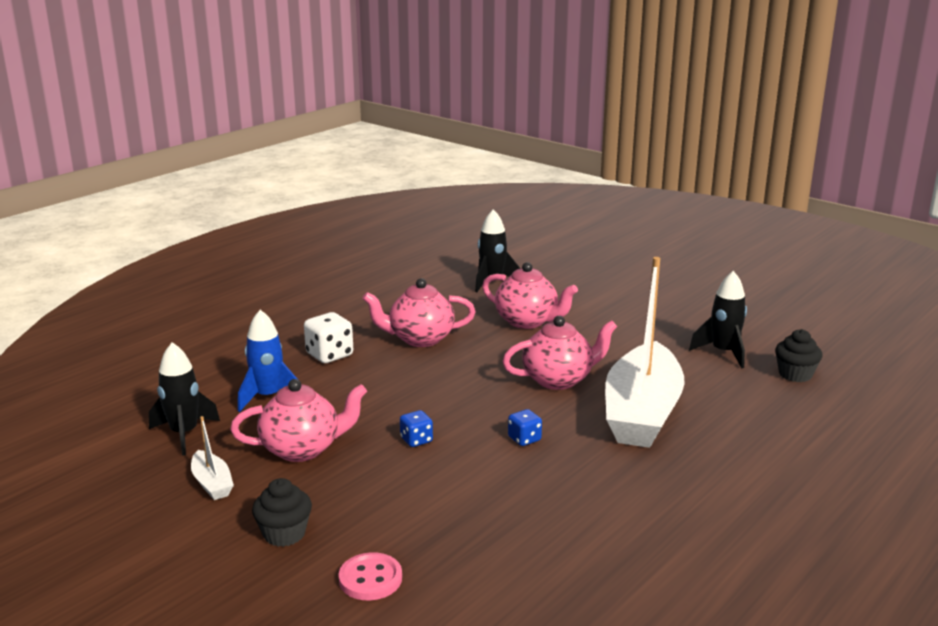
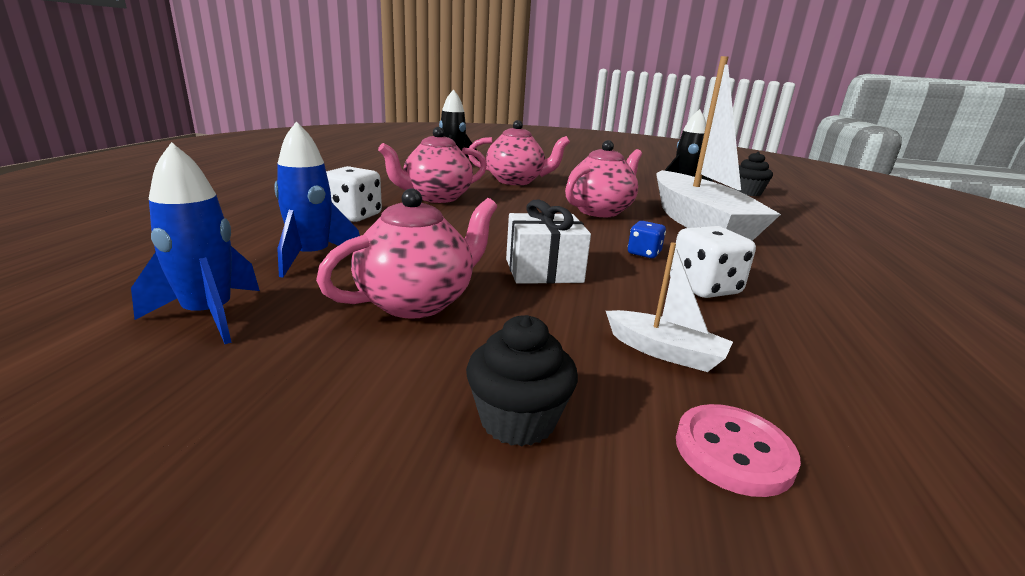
camera: 30 degrees left, 0 degrees up
black rocket [149,342,220,456] -> blue rocket [131,142,260,344]
white boat [191,416,234,500] -> white boat moved to [606,242,733,372]
blue dice [400,410,433,447] -> white gift [506,200,591,284]
none -> white dice [670,226,756,298]

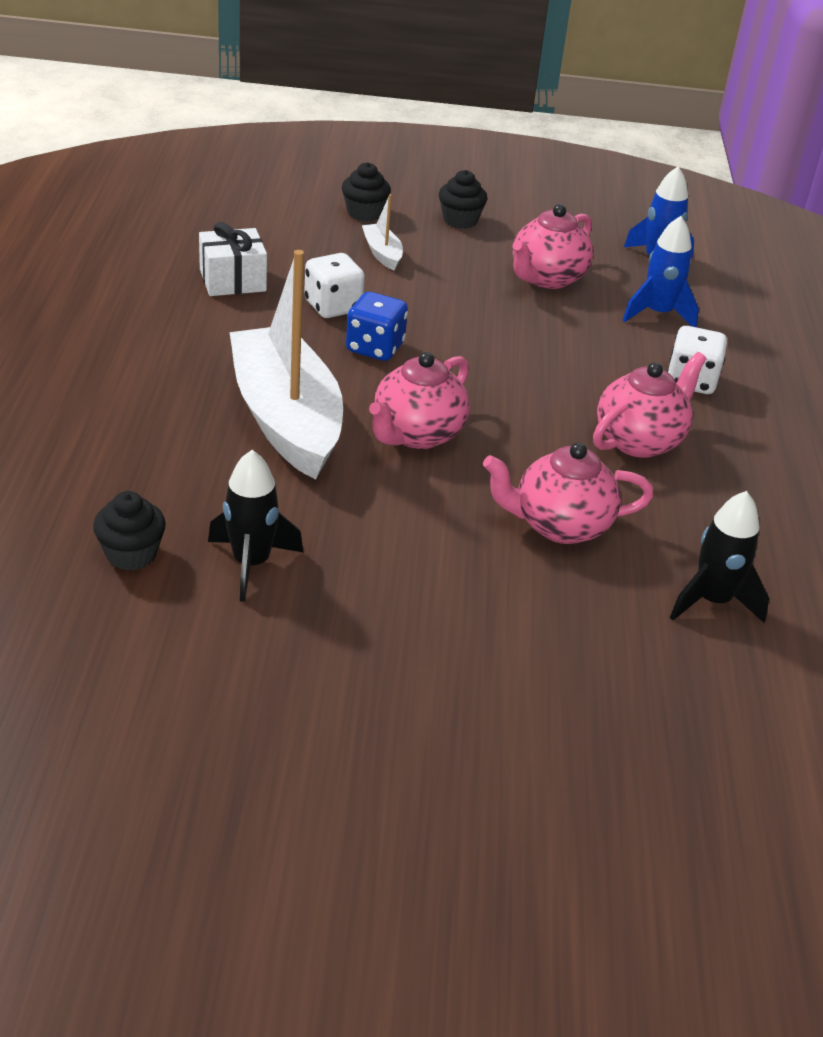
camera: 170 degrees right, 15 degrees up
white gift [506,200,591,284] -> white gift moved to [199,222,267,296]
white boat [606,242,733,372] -> white boat turned 45 degrees clockwise [362,194,403,270]
blue dice [628,221,666,258] -> blue dice [346,292,408,361], size x1.66
pink button [676,404,801,497] -> black cupcake [342,162,391,221]

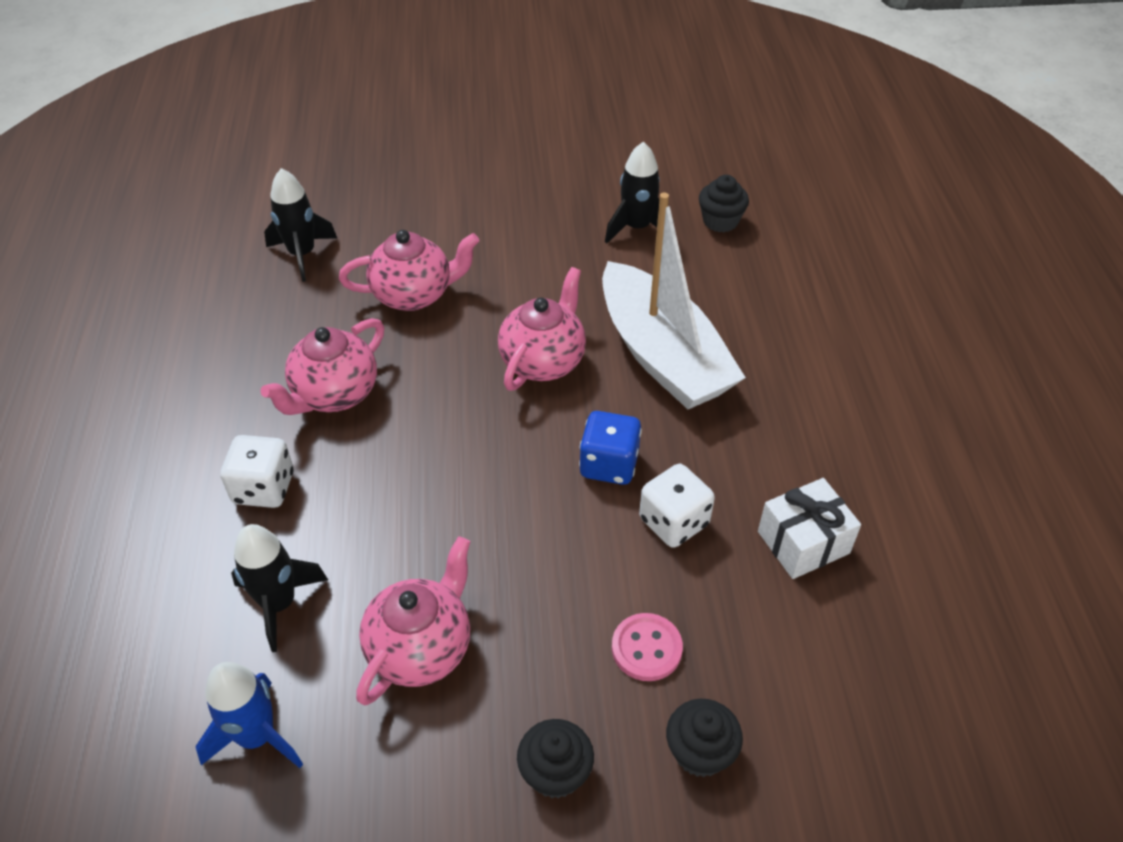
camera: 175 degrees right, 10 degrees up
white boat [362,194,403,270] -> pink button [612,613,683,681]
blue rocket [622,216,699,327] -> black rocket [231,524,328,652]

